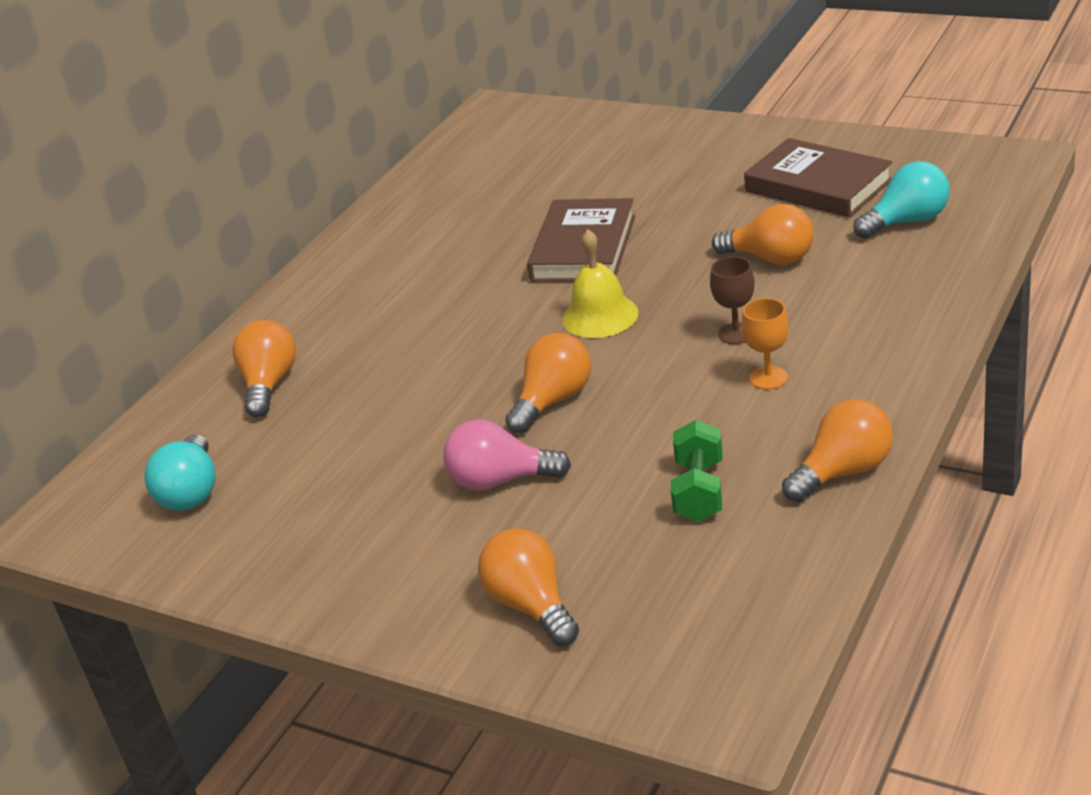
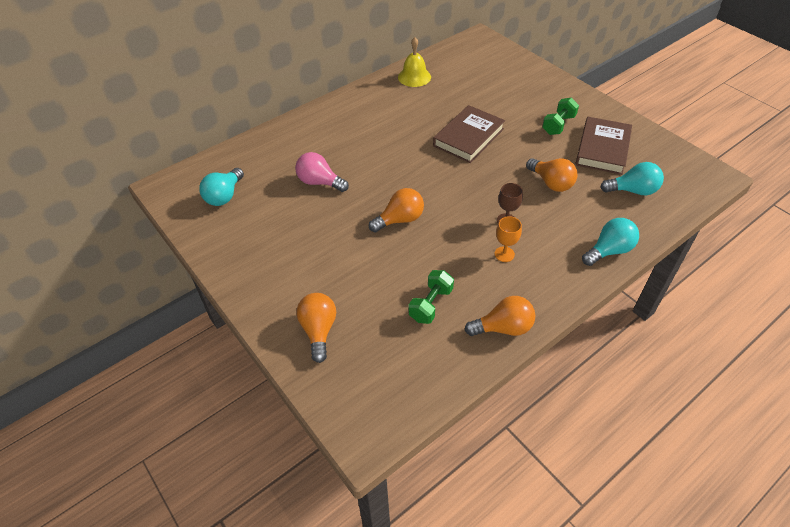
camera: 20 degrees right, 15 degrees up
orange light bulb [232,320,296,417] -> none
pink light bulb [443,419,571,491] -> pink light bulb moved to [295,152,349,192]
yellow bell [562,229,638,338] -> yellow bell moved to [398,37,431,87]
brown book [744,138,893,218] -> brown book turned 45 degrees clockwise [575,117,632,175]
none -> green dumbbell [542,98,579,135]
none -> turquoise light bulb [582,218,639,266]

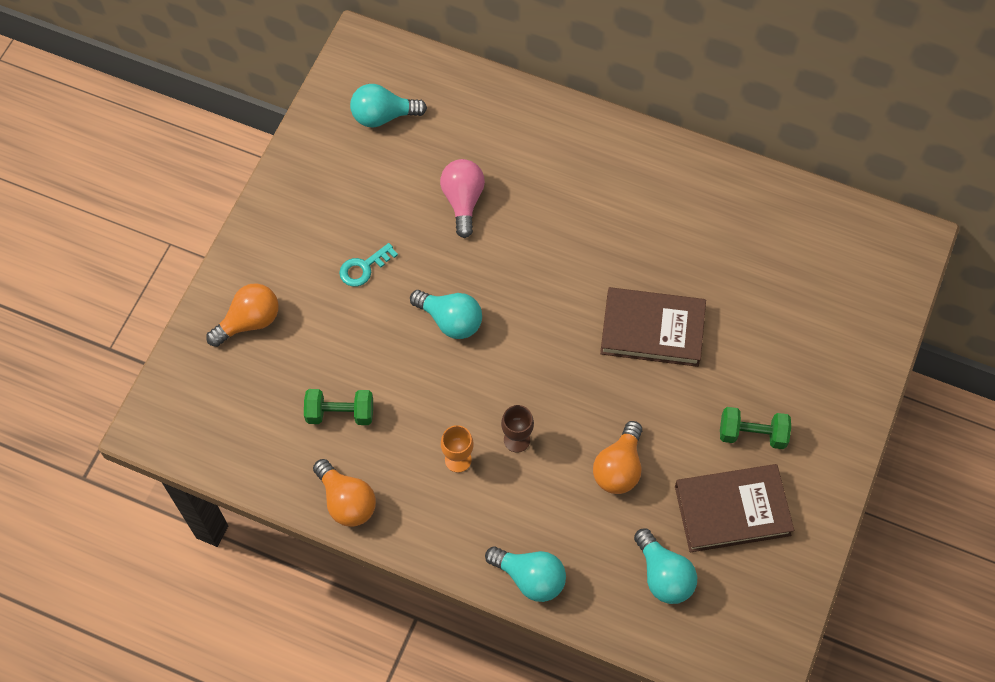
camera: 60 degrees right, 15 degrees up
orange light bulb [369,188,424,232] -> turquoise light bulb [410,290,482,339]
yellow bell [398,37,431,87] -> none
none -> turquoise key [339,243,398,287]

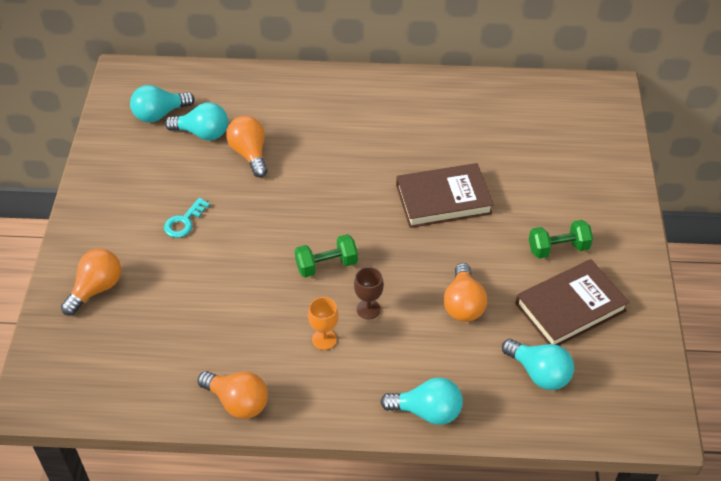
camera: 20 degrees left, 15 degrees down
green dumbbell [304,389,373,425] -> green dumbbell moved to [295,234,358,277]
turquoise light bulb [410,290,482,339] -> turquoise light bulb moved to [165,102,228,140]
pink light bulb [440,159,485,238] -> orange light bulb [226,116,267,177]

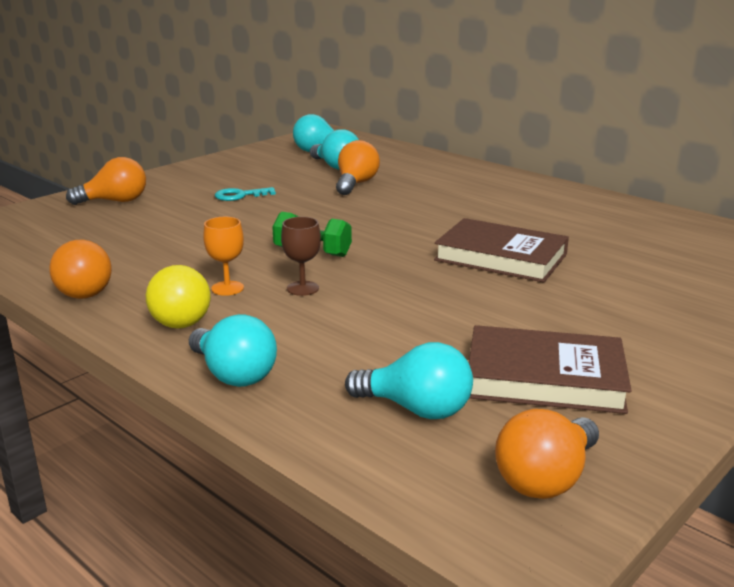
camera: 40 degrees right, 25 degrees down
orange light bulb [444,263,487,322] -> orange light bulb moved to [495,409,599,499]
turquoise light bulb [502,339,574,390] -> turquoise light bulb turned 60 degrees counterclockwise [345,342,473,419]
green dumbbell [529,220,593,258] -> none
none -> yellow light bulb [146,265,211,329]

